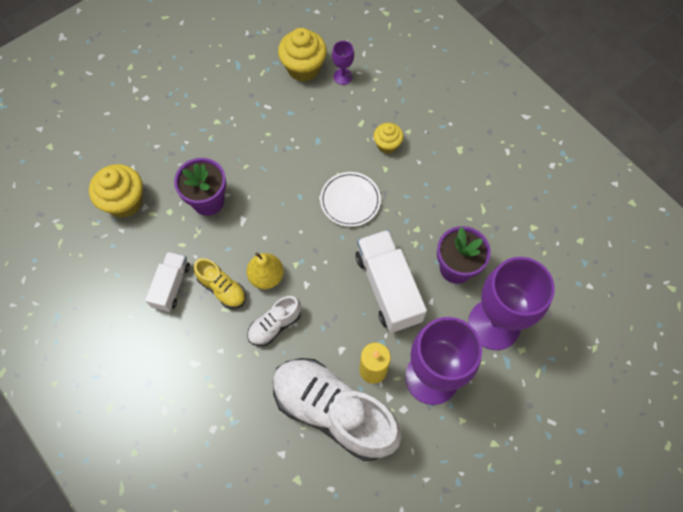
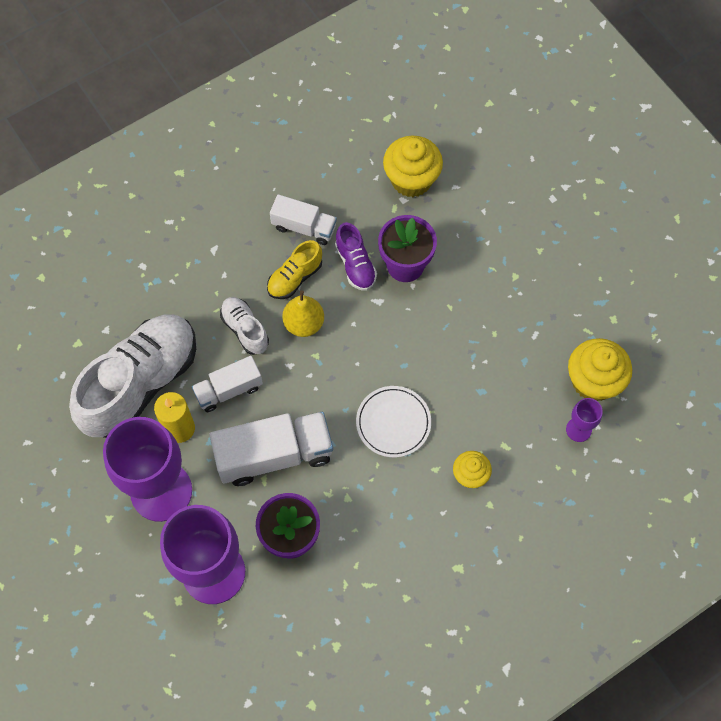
camera: 95 degrees right, 0 degrees up
none -> white truck [192,356,263,412]
none -> purple shoe [335,222,377,291]

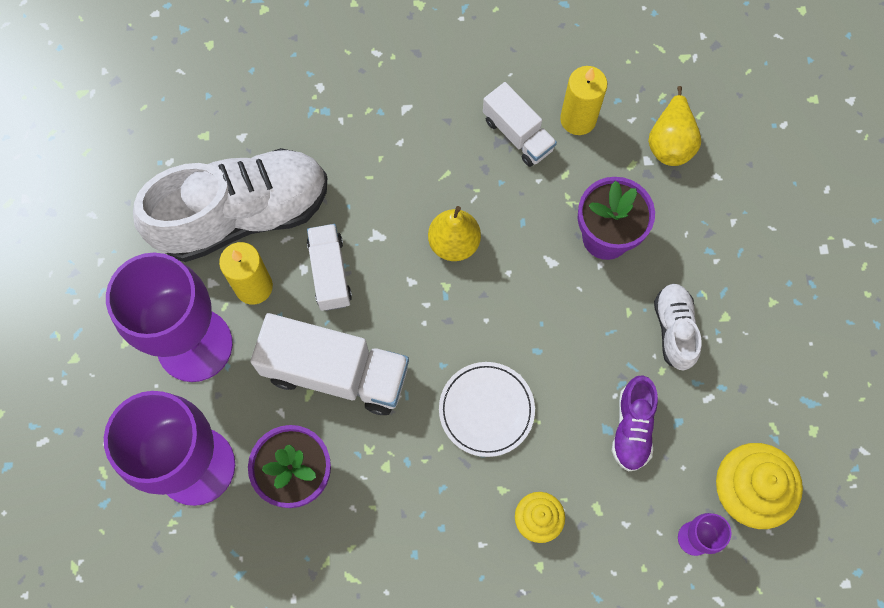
camera: 30 degrees right, 5 degrees up
white truck [192,356,263,412] -> white truck turned 75 degrees clockwise [307,224,352,311]
white shoe [220,297,269,355] -> white shoe moved to [654,283,702,371]
yellow shoe [267,240,322,299] -> none
purple shoe [335,222,377,291] -> purple shoe moved to [612,375,658,472]
yellow cupcake [383,136,443,197] -> yellow pear [648,86,701,166]
none -> yellow candle [560,66,607,135]

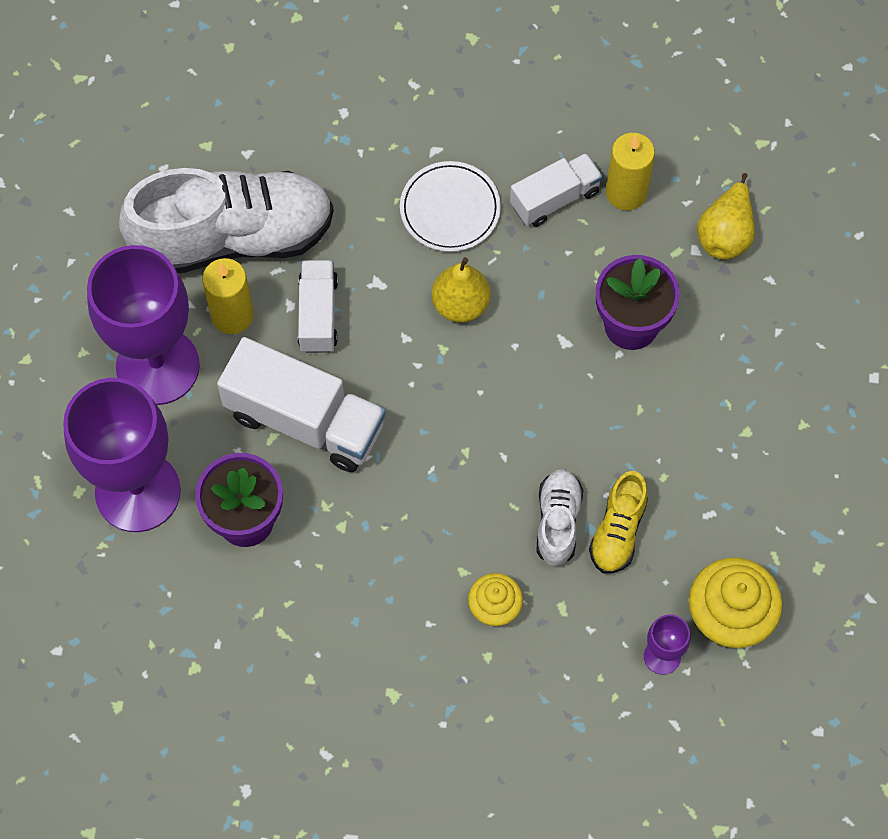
camera: 10 degrees right, 5 degrees down
white plate [439,362,535,457] -> white plate moved to [400,161,501,252]
white truck [483,82,557,167] -> white truck turned 90 degrees counterclockwise [510,153,603,227]
purple shoe [612,375,658,472] -> yellow shoe [589,471,648,574]
white shoe [654,283,702,371] -> white shoe moved to [537,469,583,566]

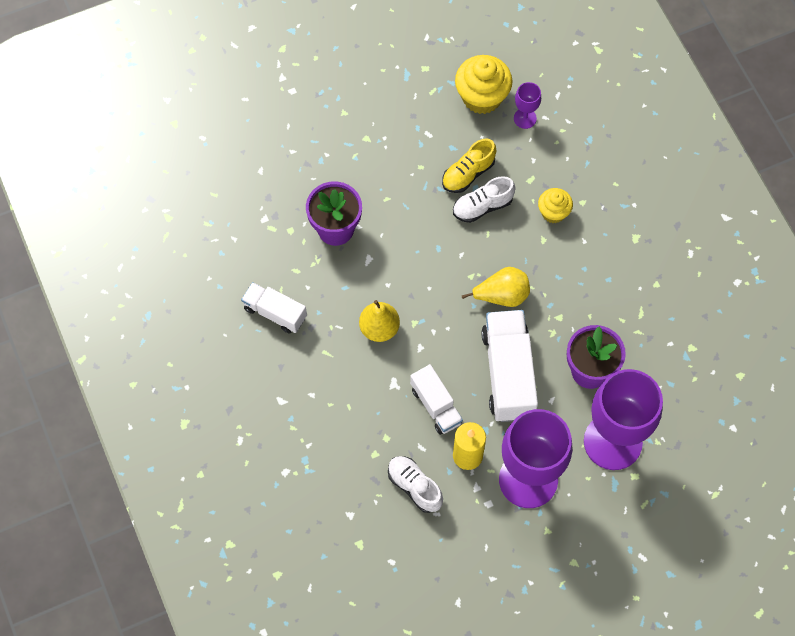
camera: 120 degrees left, 0 degrees up
white shoe [119,168,334,273] -> white shoe [388,456,443,513], size x0.47
white truck [297,260,338,353] -> white truck turned 90 degrees counterclockwise [410,364,463,435]
white plate [400,161,501,252] -> none
yellow shoe [589,471,648,574] -> yellow shoe turned 150 degrees clockwise [442,138,496,193]
yellow candle [606,133,655,210] -> none
yellow pear [697,173,755,260] -> yellow pear moved to [462,267,530,307]

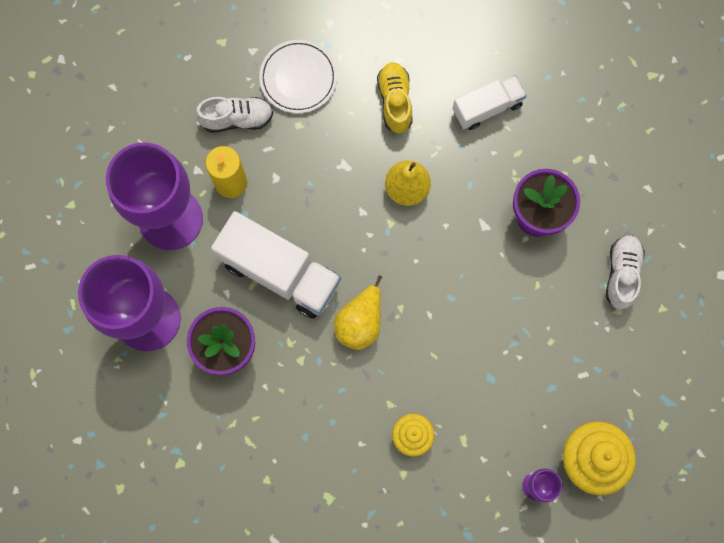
camera: 125 degrees right, 10 degrees up
white truck [410,364,463,435] -> none
yellow shoe [442,138,496,193] -> yellow shoe moved to [377,62,413,133]
white shoe [453,176,516,223] -> white shoe moved to [606,235,645,310]
none -> white plate [259,40,337,113]

